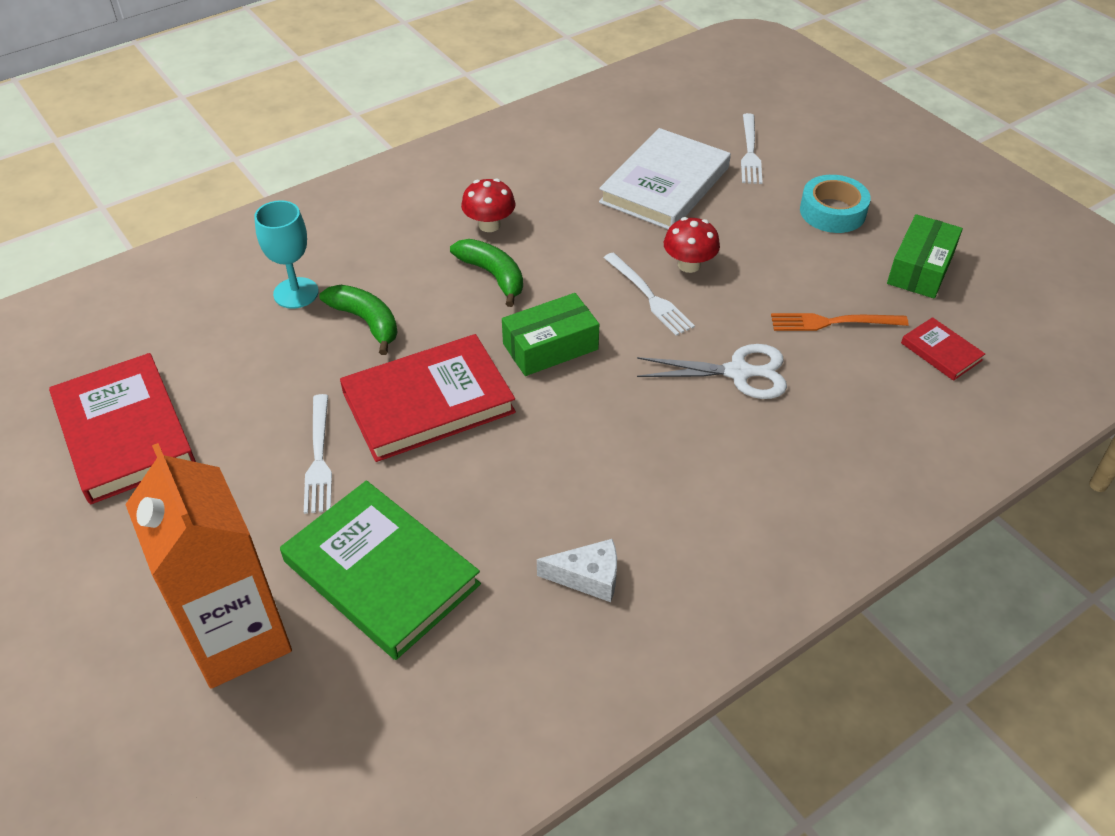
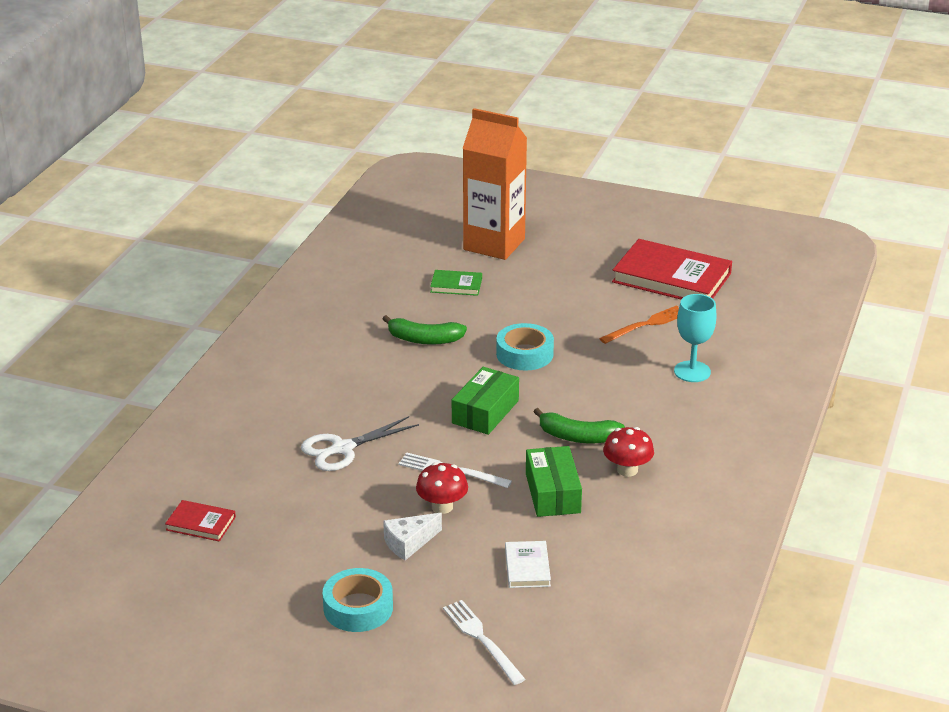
camera: 145 degrees right, 15 degrees down
green book [280,480,481,660] -> green book [430,270,482,296], size x0.47
white fork [304,394,332,514] -> none
green banana [319,285,398,355] -> green banana moved to [382,315,467,345]
red book [340,334,516,462] -> turquoise tape [496,323,554,370]
white cheese [537,539,617,602] -> white cheese moved to [383,513,442,560]
white book [599,128,731,229] -> white book [505,541,551,588], size x0.47
orange fork [771,313,909,331] -> orange fork moved to [599,305,679,344]
green box [887,214,963,299] -> green box moved to [526,446,582,517]

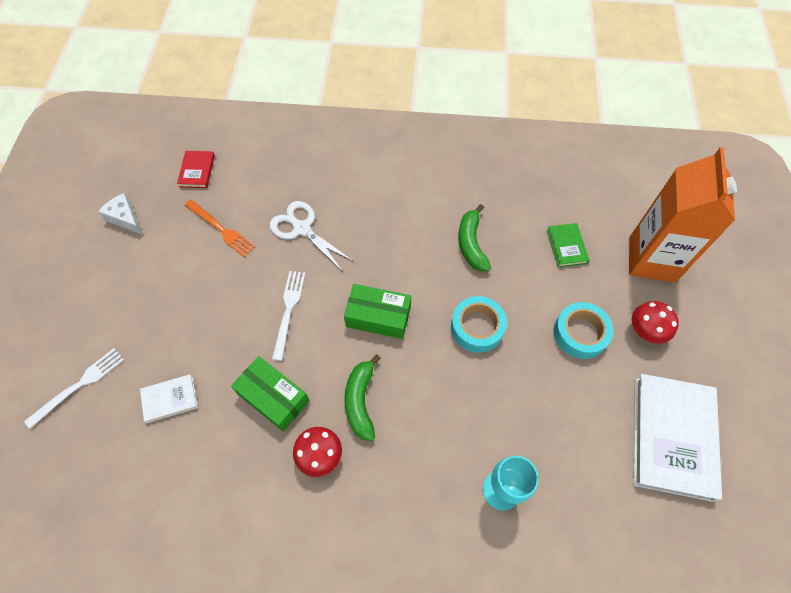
camera: 75 degrees right, 30 degrees up
turquoise tape [323,568,393,632] -> turquoise tape moved to [553,302,613,359]
white cheese [383,513,442,560] -> white cheese moved to [98,193,143,235]
red mushroom [416,462,468,514] -> red mushroom moved to [632,301,679,344]
green box [526,446,582,517] -> green box turned 60 degrees clockwise [231,356,310,432]
orange fork [599,305,679,344] -> orange fork moved to [185,200,255,257]
red book [612,239,732,299] -> white book [633,374,722,502]

